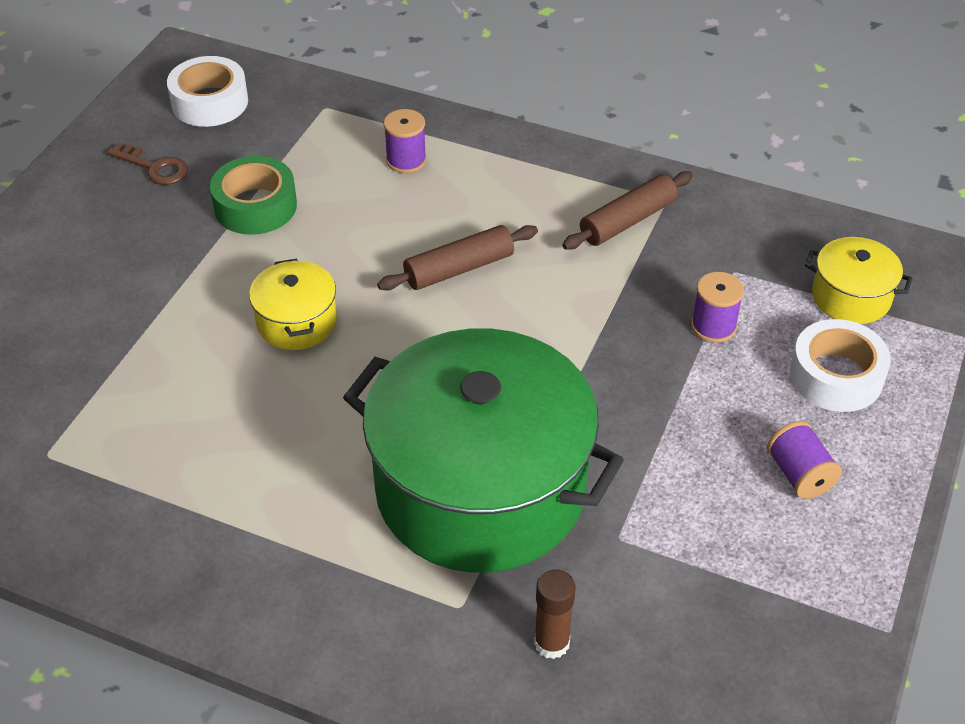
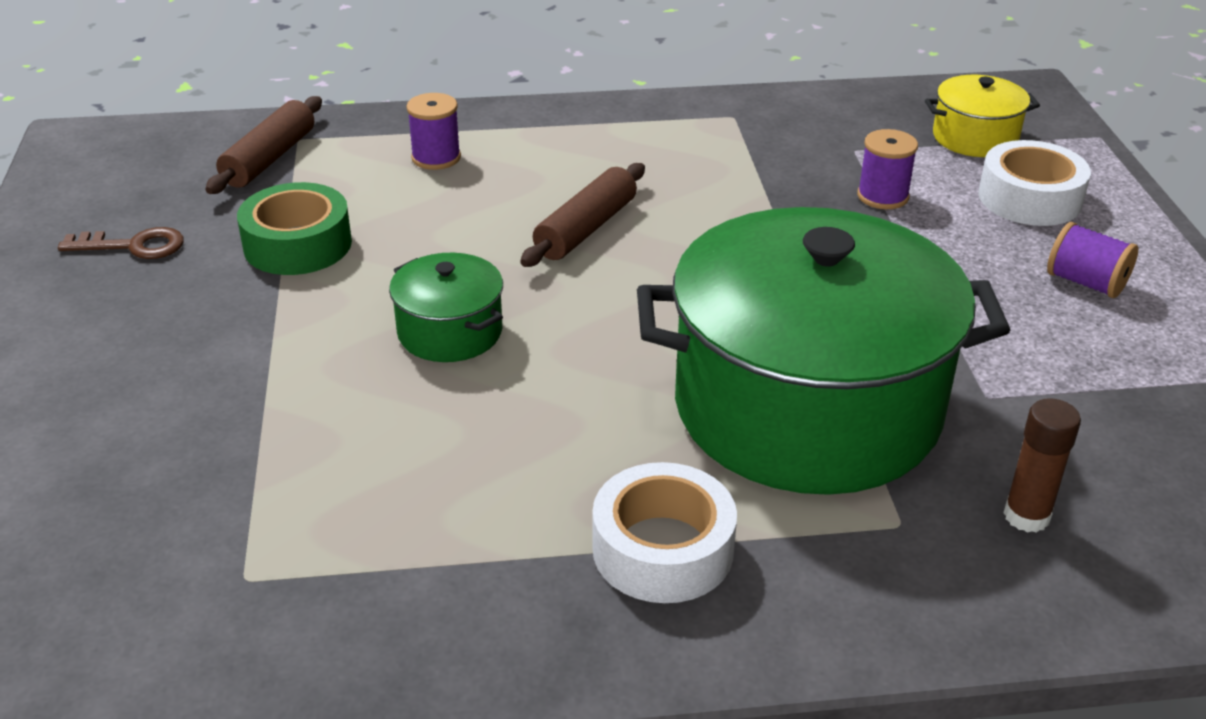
camera: 30 degrees left, 10 degrees down
white tape [167,56,248,127] -> white tape moved to [593,462,737,603]
yellow pot [249,259,337,350] -> green pot [389,253,503,362]
brown rolling pin [562,171,693,250] -> brown rolling pin moved to [205,96,322,194]

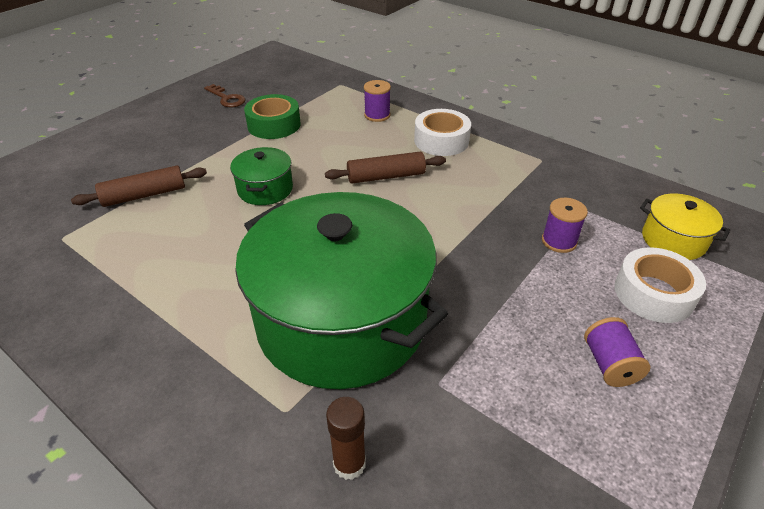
camera: 45 degrees right, 5 degrees up
brown rolling pin [205,96,322,194] -> brown rolling pin moved to [71,165,207,207]
white tape [593,462,737,603] -> white tape moved to [414,109,471,156]

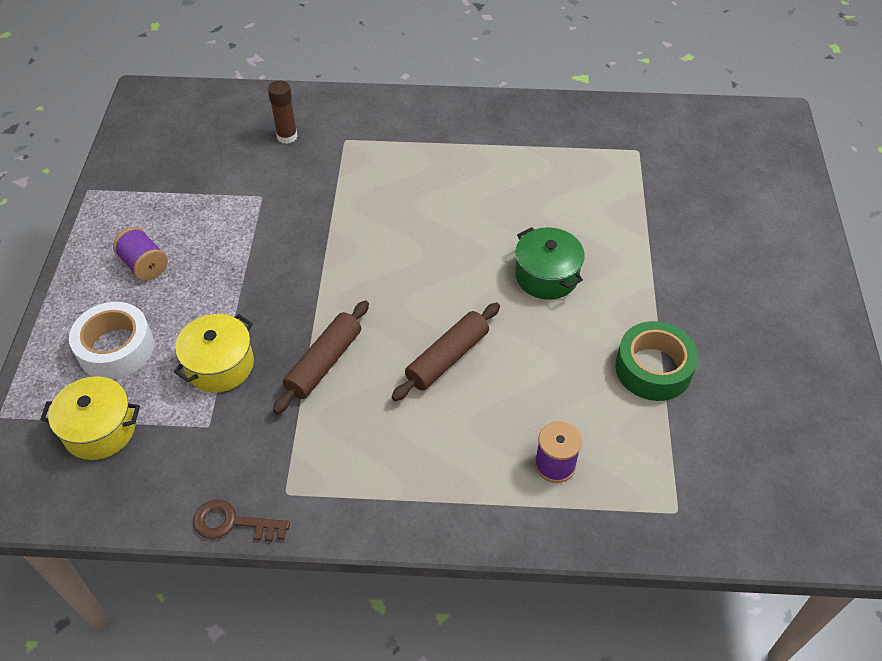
camera: 145 degrees right, 10 degrees up
brown rolling pin [71,165,207,207] -> brown rolling pin moved to [273,300,369,414]
brown key [204,84,245,107] -> brown key moved to [193,499,290,541]
green pot [235,192,448,389] -> none
white tape [414,109,471,156] -> none
purple spool [542,198,588,253] -> yellow pot [174,314,254,393]

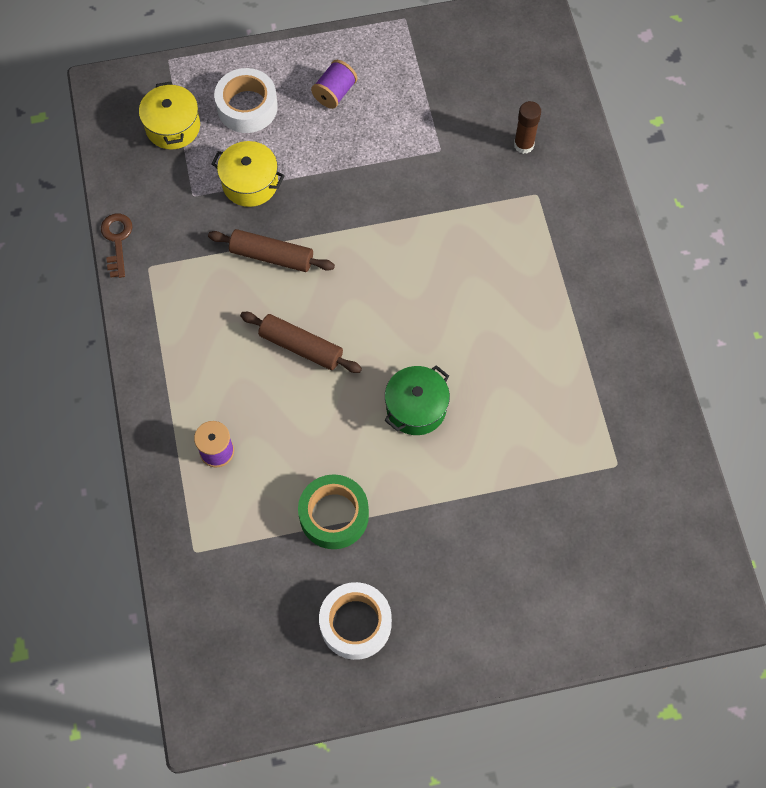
camera: 75 degrees right, 15 degrees up
none -> white tape [319,582,392,660]

